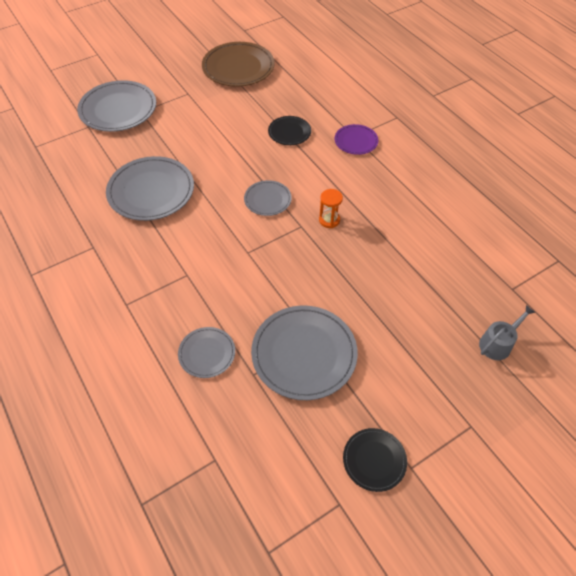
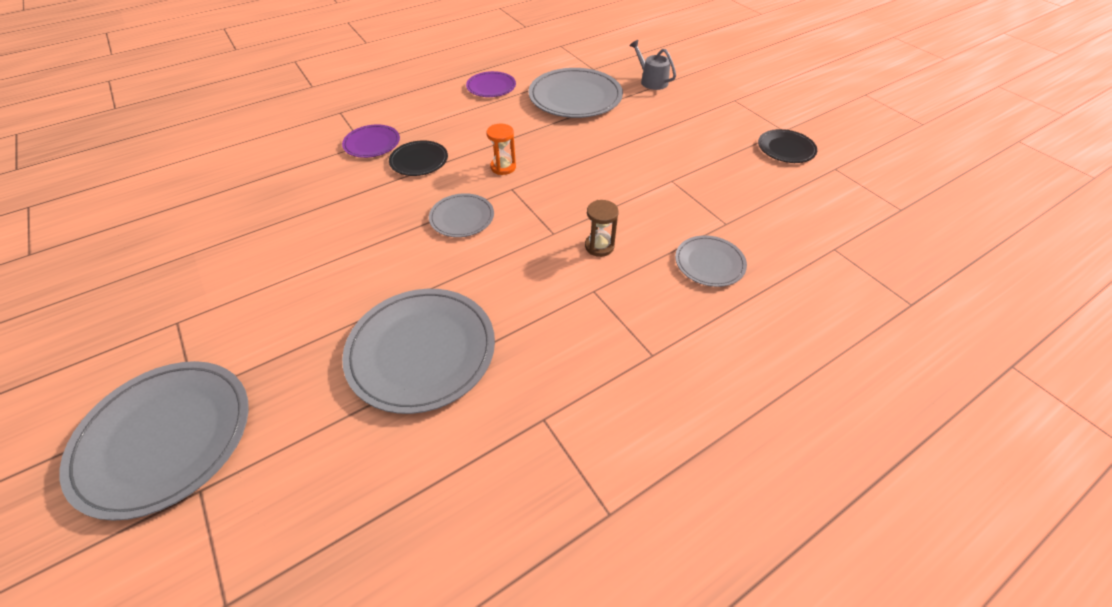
camera: 90 degrees left, 5 degrees down
brown plate [202,42,275,87] -> none
grey plate [251,305,358,400] -> grey plate moved to [529,68,623,118]
black plate [268,116,311,145] -> black plate moved to [389,140,448,176]
none -> purple plate [466,71,516,97]
none -> brown hourglass [585,200,619,257]

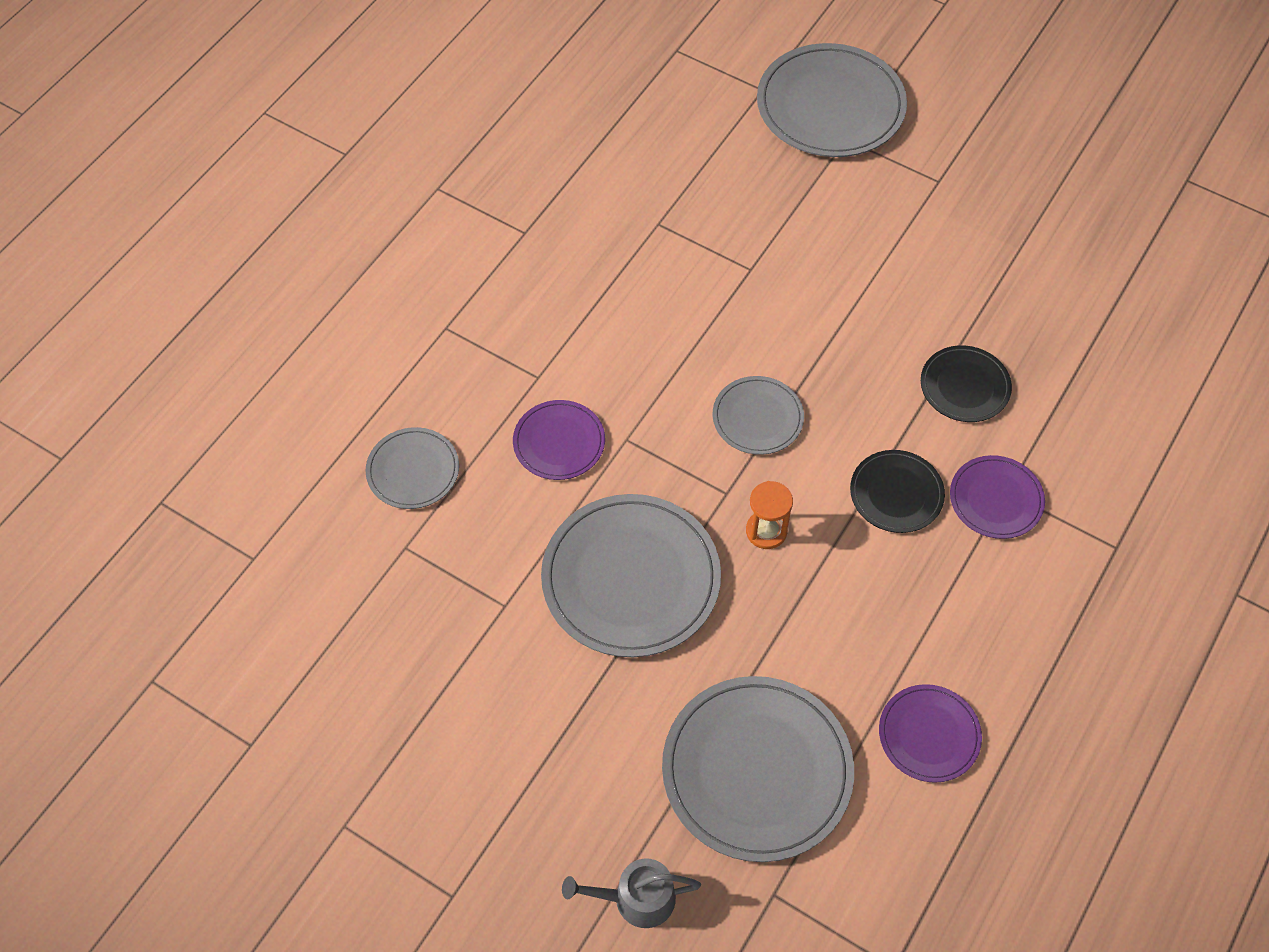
camera: 155 degrees right, 10 degrees up
grey plate [342,289,495,414] -> grey plate moved to [541,494,721,657]
brown hourglass [585,200,619,257] -> purple plate [513,400,605,480]
grey watering can [629,40,676,90] -> grey watering can turned 150 degrees clockwise [562,858,701,928]
black plate [758,129,817,163] -> black plate moved to [921,345,1012,422]

